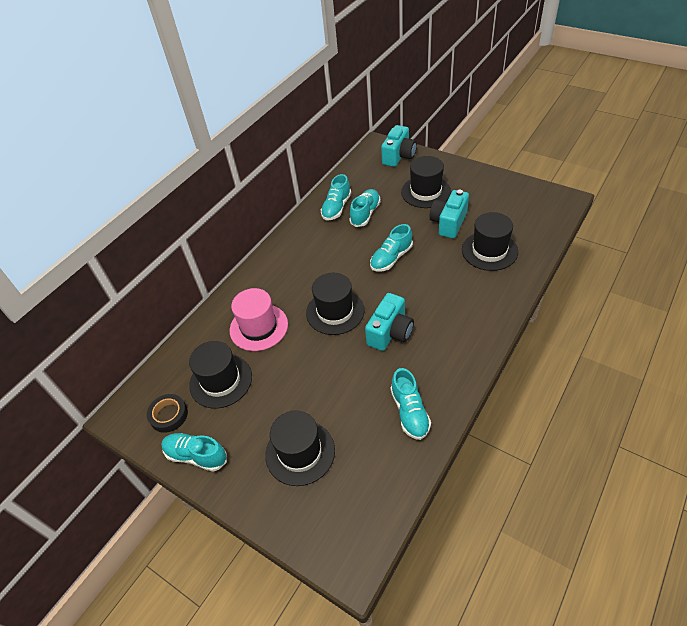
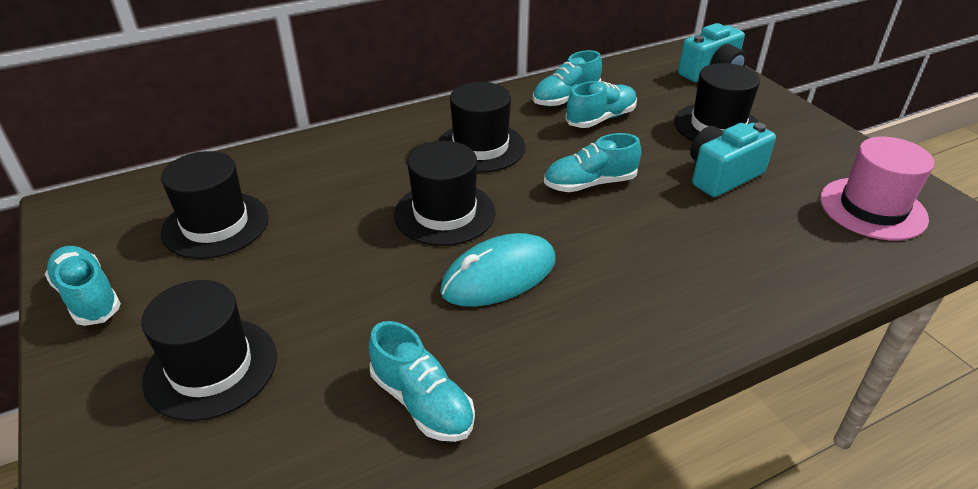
camera: 25 degrees right, 10 degrees down
black tape [147,394,188,433] -> none
pink hat [230,288,288,351] -> pink hat moved to [820,137,934,240]
turquoise camera [365,293,414,351] -> turquoise mouse [440,233,556,307]
turquoise shoe [391,368,431,440] -> turquoise shoe turned 60 degrees counterclockwise [369,321,475,442]
black hat [462,212,518,271] -> black hat moved to [438,82,526,172]

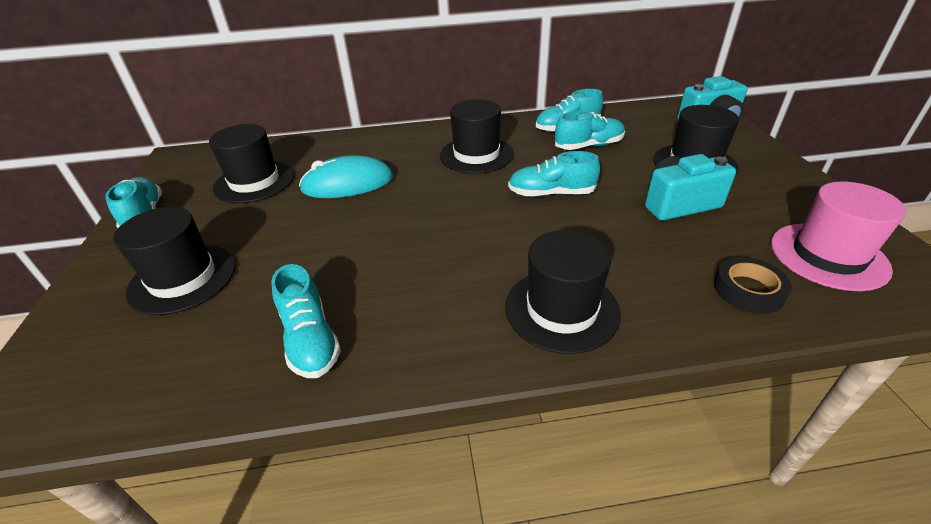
camera: 20 degrees right, 0 degrees up
black hat [394,141,496,246] -> black hat moved to [505,230,621,354]
turquoise mouse [440,233,556,307] -> turquoise mouse moved to [299,155,393,198]
none -> black tape [714,257,792,314]

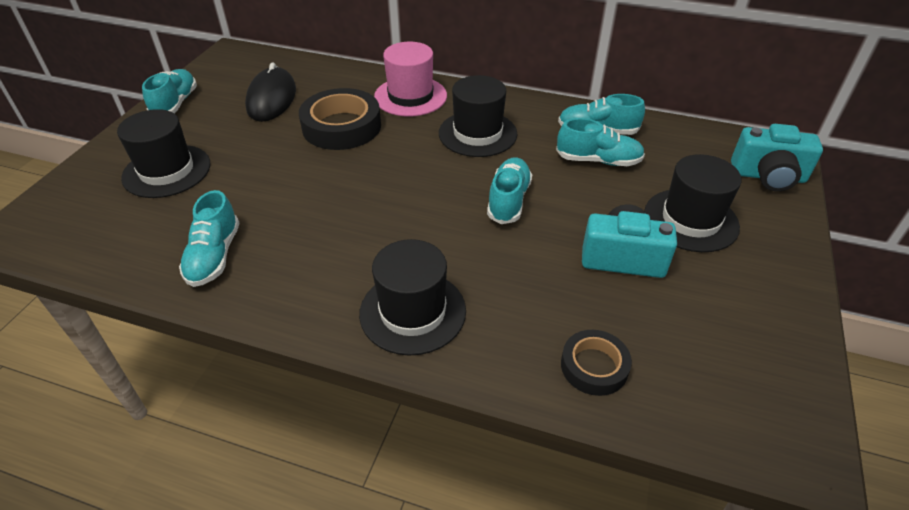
camera: 25 degrees right, 5 degrees up
black hat [209,124,294,203] -> black mouse [245,62,296,122]
turquoise mouse [299,155,393,198] -> black tape [299,88,381,150]
turquoise shoe [508,151,600,197] -> turquoise shoe turned 75 degrees clockwise [487,157,532,224]
pink hat [771,181,906,291] -> pink hat moved to [374,42,447,116]

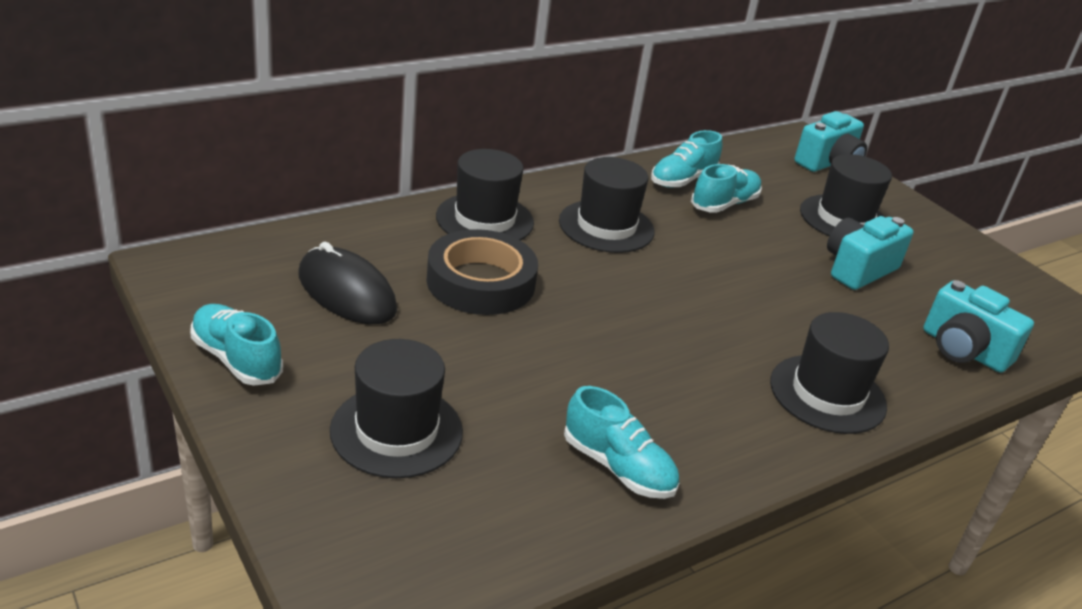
camera: 55 degrees left, 10 degrees down
pink hat [374,42,447,116] -> black hat [436,149,534,241]
turquoise shoe [487,157,532,224] -> none
black tape [561,330,632,396] -> turquoise camera [923,280,1034,373]

